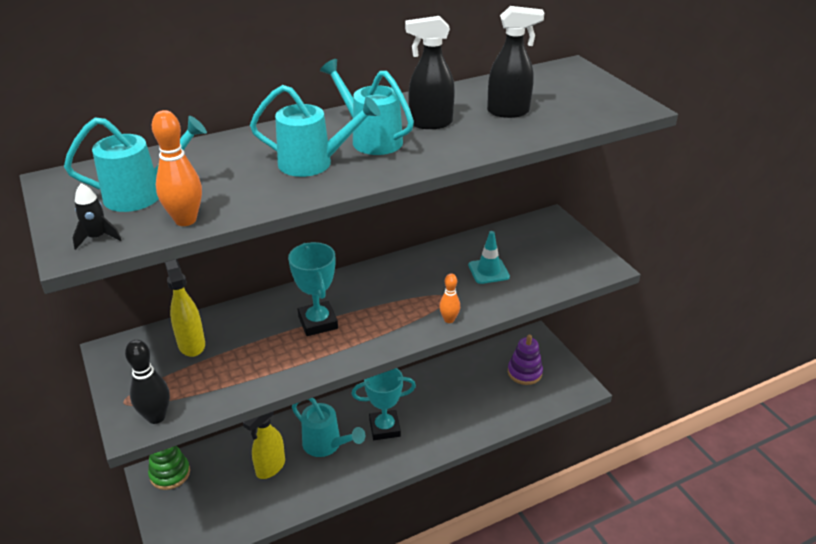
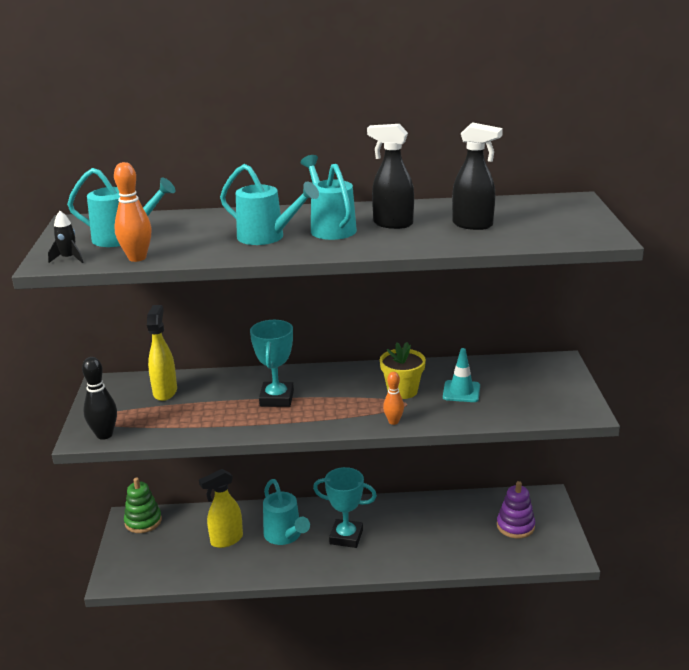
camera: 25 degrees right, 10 degrees down
none -> yellow flower pot [380,342,426,399]

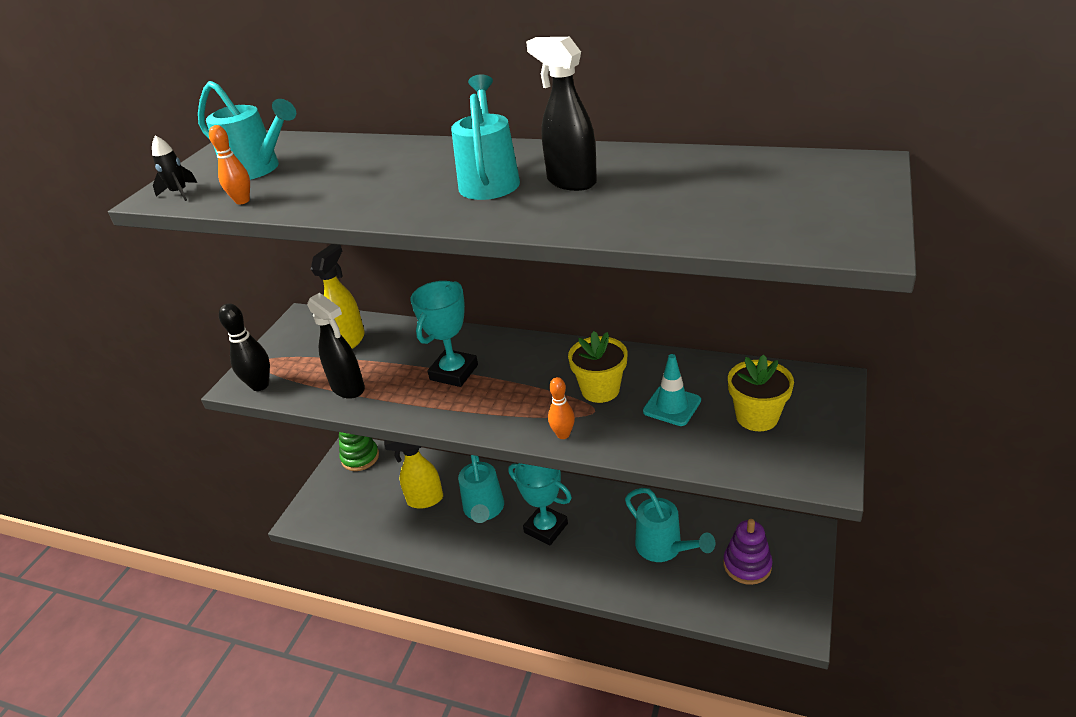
camera: 25 degrees right, 10 degrees up
orange bowling pin [114,162,152,262] -> orange bowling pin [209,125,250,204], size x0.65
turquoise watering can [220,164,319,245] -> turquoise watering can moved to [625,488,715,562]
black spray bottle [452,122,503,230] -> black spray bottle moved to [307,293,365,399]
none -> yellow flower pot [728,355,794,431]

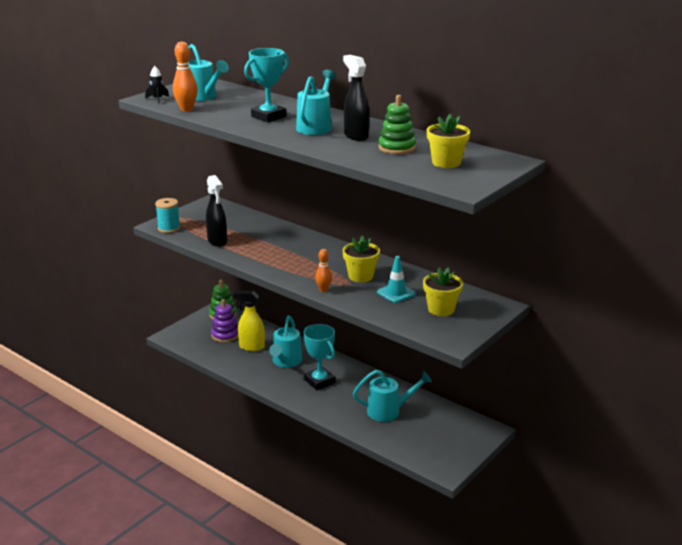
camera: 15 degrees right, 10 degrees down
orange bowling pin [209,125,250,204] -> orange bowling pin [173,42,198,112], size x1.54
black bowling pin [219,303,270,391] -> turquoise spool [155,198,180,233]
yellow spray bottle [311,244,365,349] -> none
turquoise trophy [411,281,478,387] -> turquoise trophy moved to [244,48,289,122]
turquoise watering can [625,488,715,562] -> turquoise watering can turned 75 degrees counterclockwise [353,370,432,422]
purple stacking toy [723,519,773,585] -> purple stacking toy moved to [211,299,238,343]
none -> green stacking toy [378,95,416,154]
none -> yellow flower pot [427,114,470,168]

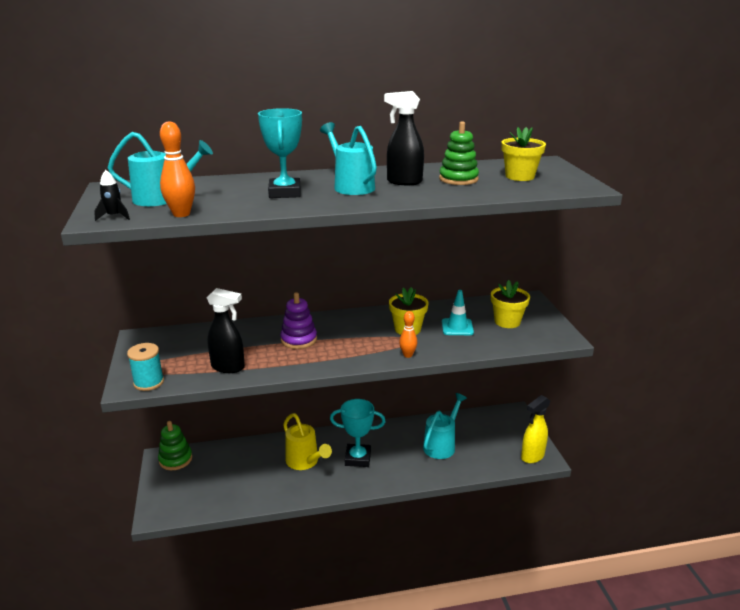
camera: 50 degrees left, 0 degrees up
purple stacking toy [211,299,238,343] -> purple stacking toy moved to [280,292,317,349]
yellow spray bottle [233,291,265,352] -> yellow spray bottle moved to [521,395,550,463]
turquoise watering can [269,316,302,368] -> yellow watering can [283,413,332,470]

